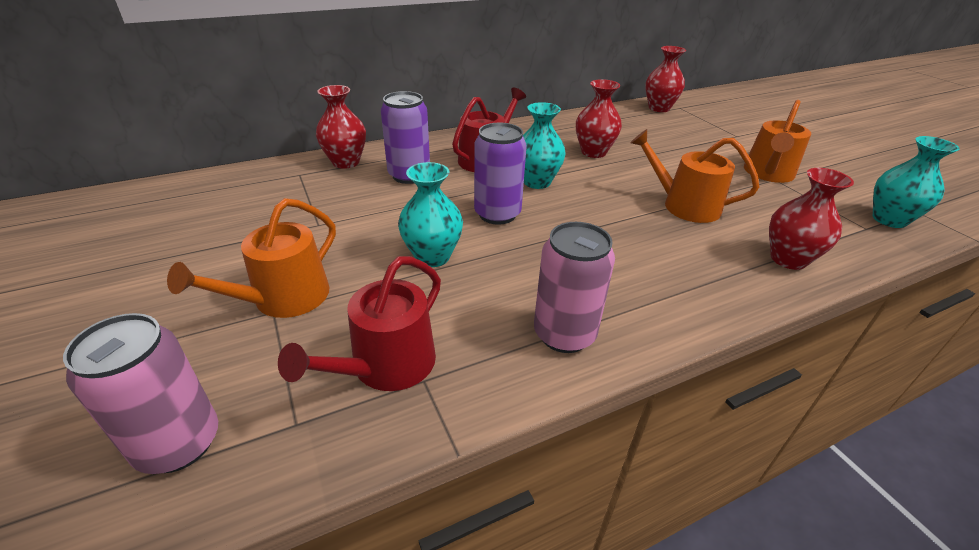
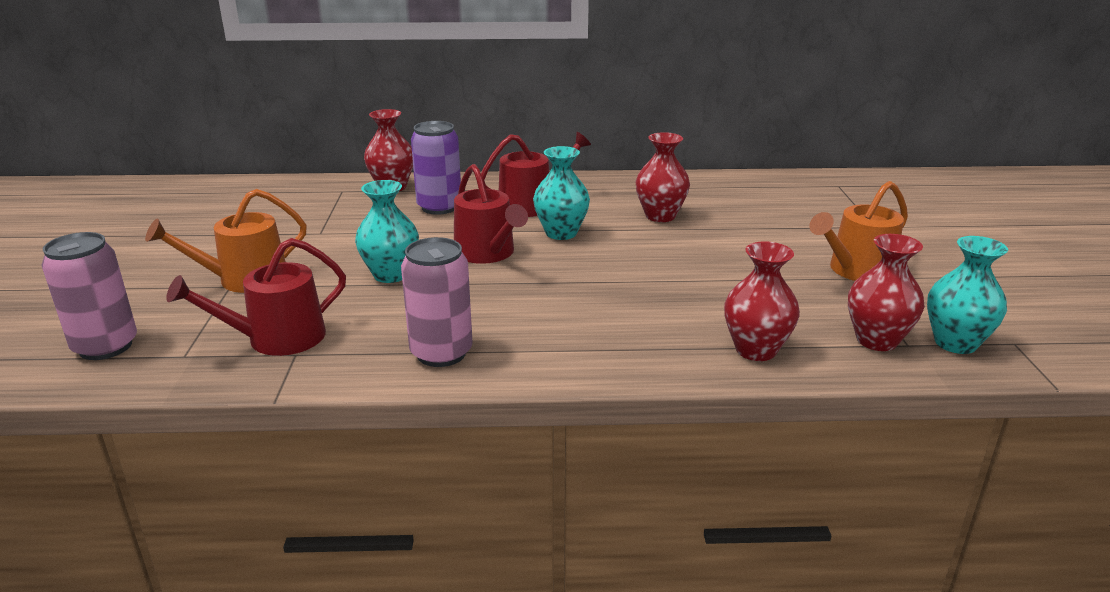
camera: 25 degrees right, 10 degrees down
purple can [474,123,527,225] -> red watering can [454,164,528,264]
orange watering can [630,129,759,223] -> none
red vase [645,46,686,112] -> red vase moved to [848,234,925,351]

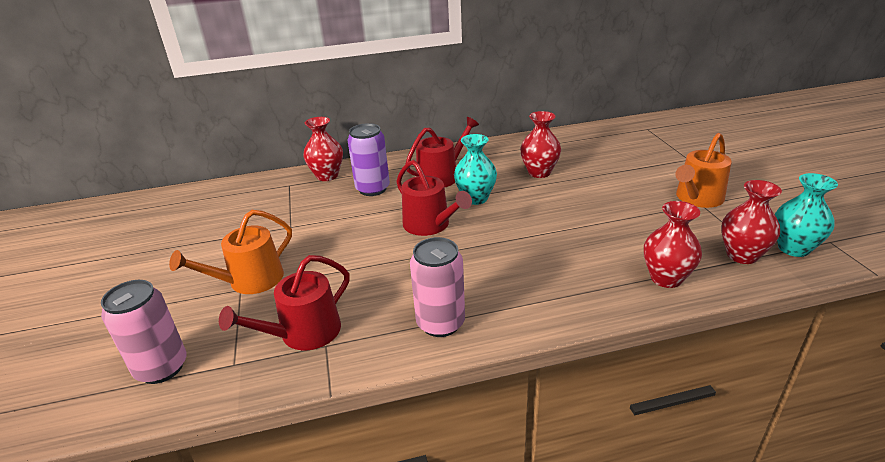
camera: 10 degrees left, 5 degrees up
turquoise vase [355,180,419,283] -> none

